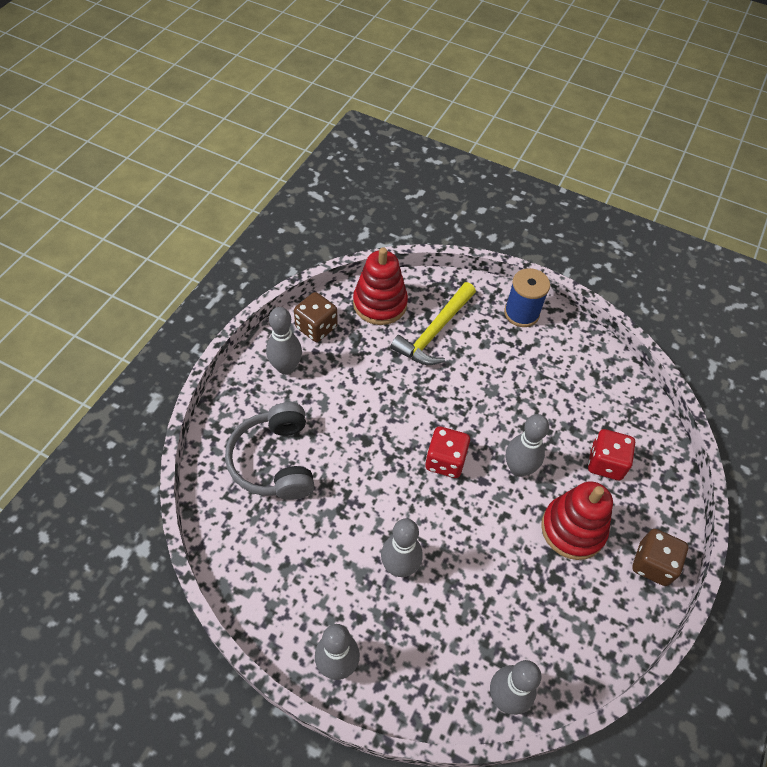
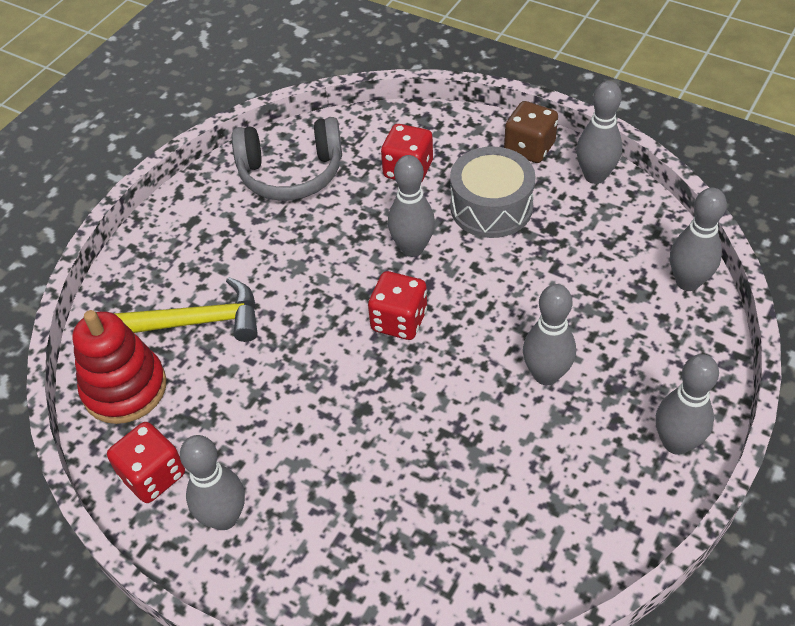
camera: 80 degrees left, 5 degrees down
grey headphones [225,402,314,500] -> grey headphones moved to [232,117,342,201]
brown dice [294,292,338,342] -> red dice [107,422,185,503]
yellow hammer [391,282,476,365] -> yellow hammer turned 45 degrees counterclockwise [113,277,258,342]
blue spool [504,268,550,327] -> none
red stacking toy [541,481,613,560] -> grey drum [450,146,536,238]
none -> grey bowling pin [576,81,622,184]

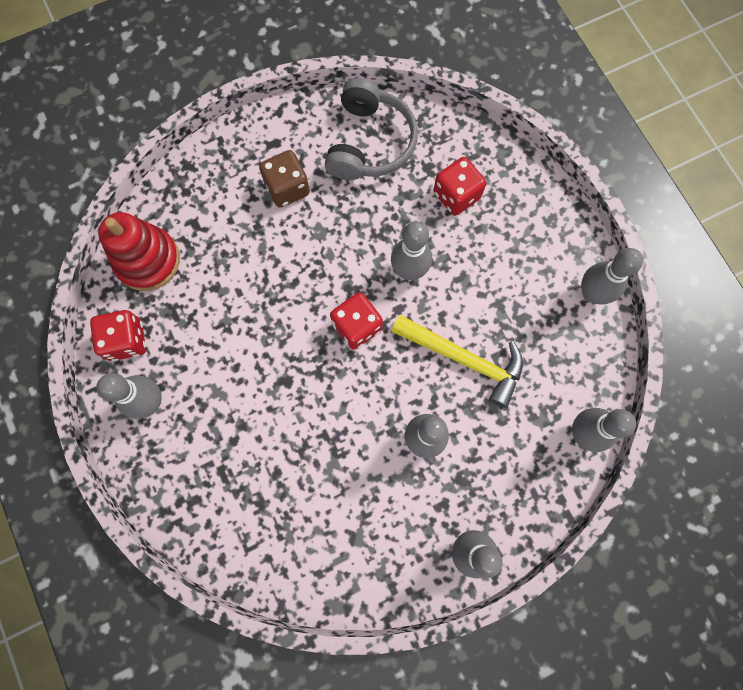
camera: 30 degrees right, 25 degrees up
yellow hammer [113,277,258,342] -> yellow hammer moved to [391,315,523,408]
grey headphones [232,117,342,201] -> grey headphones turned 105 degrees counterclockwise [325,78,418,180]
grey drum [450,146,536,238] -> none
brown dice [504,101,558,163] -> brown dice moved to [259,150,310,208]

